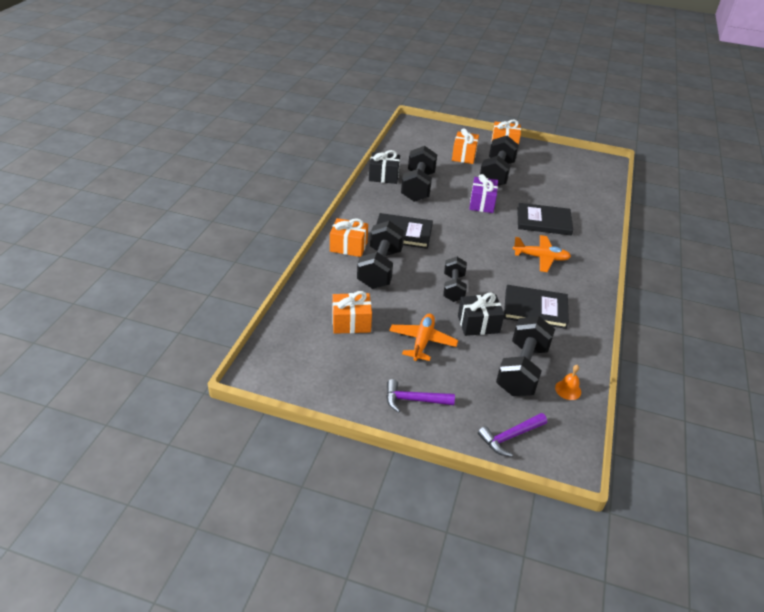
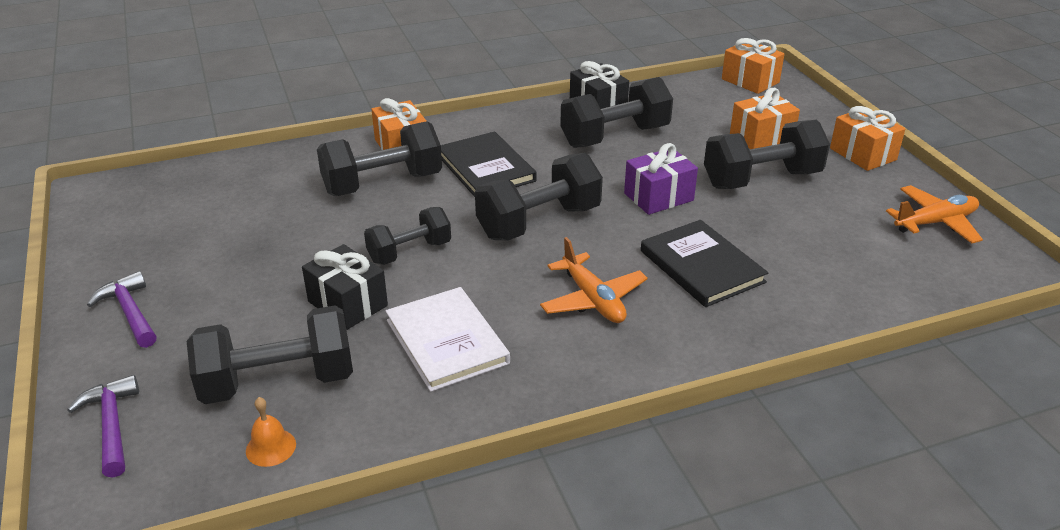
camera: 55 degrees right, 5 degrees down
orange gift [332,291,372,334] -> orange gift moved to [722,38,785,94]
orange plane [389,313,458,361] -> orange plane moved to [886,185,983,243]
purple hammer [478,413,547,457] -> purple hammer turned 45 degrees clockwise [67,375,139,478]
black book [504,285,569,329] -> white book [386,287,510,392]
none -> black dumbbell [475,153,603,240]

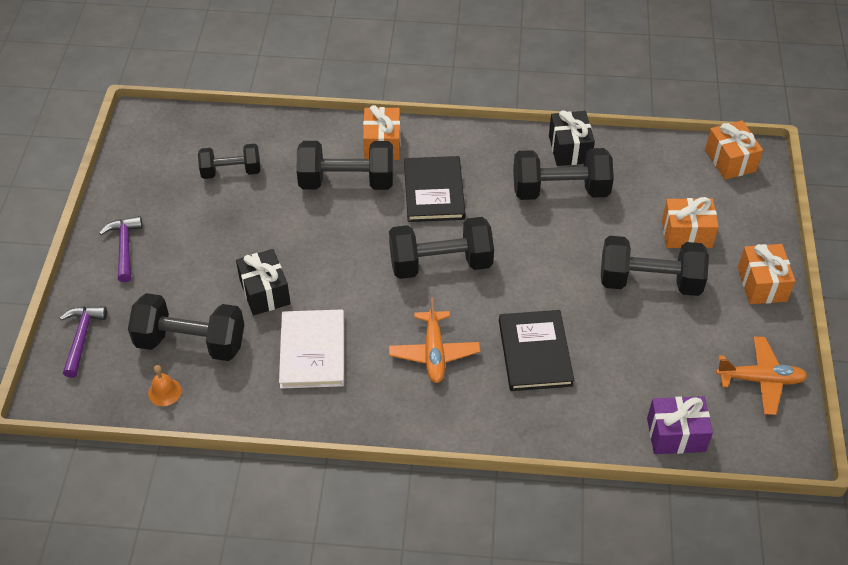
camera: 25 degrees right, 15 degrees up
black dumbbell [364,207,451,265] -> black dumbbell moved to [198,144,261,179]
purple gift [624,143,698,215] -> purple gift moved to [647,396,713,454]

